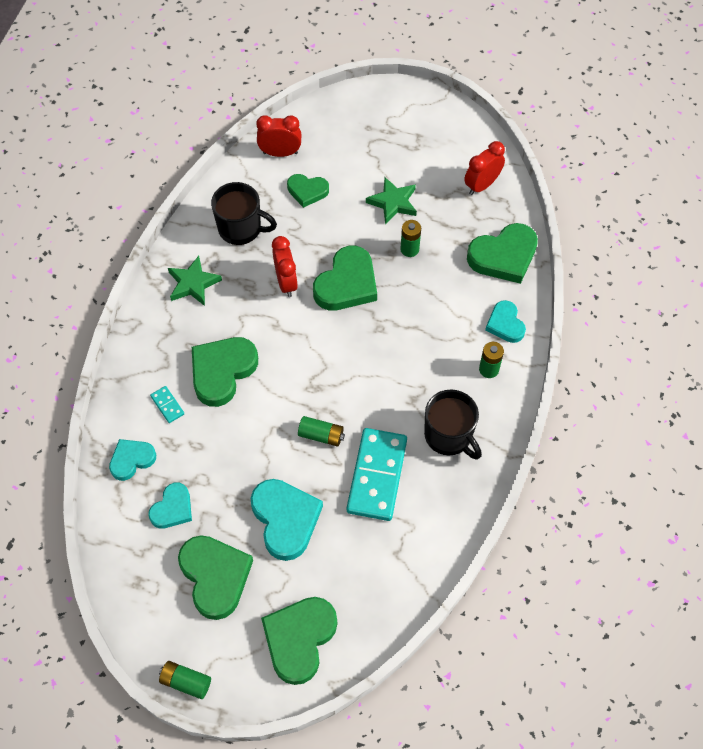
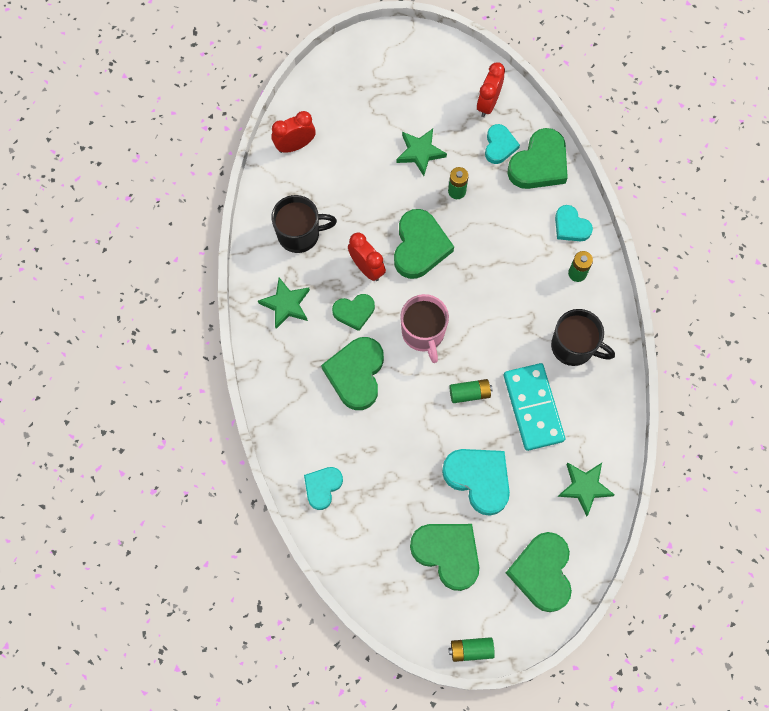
camera: 25 degrees left, 10 degrees up
turquoise heart [148,483,192,529] -> turquoise heart moved to [485,124,520,164]
turquoise domino [150,386,184,423] -> none
green heart [287,174,329,208] -> green heart moved to [332,294,375,331]
none -> pink mug [400,294,449,363]
none -> green star [558,463,615,517]

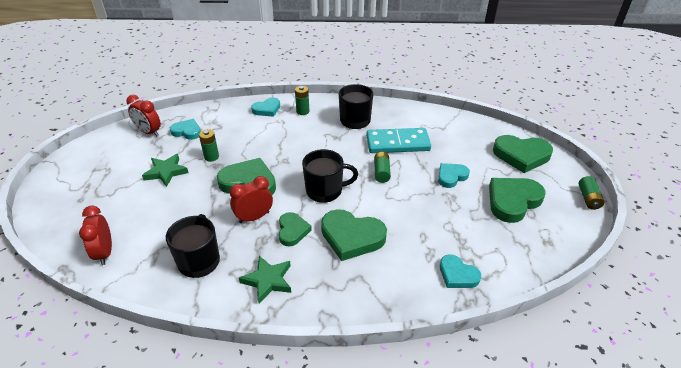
camera: 80 degrees left, 30 degrees down
pink mug [400,294,449,363] -> black mug [302,149,358,203]
turquoise heart [442,449,510,516] -> turquoise heart [438,163,470,188], size x0.60
green heart [507,128,568,189] -> none
green star [558,463,615,517] -> none

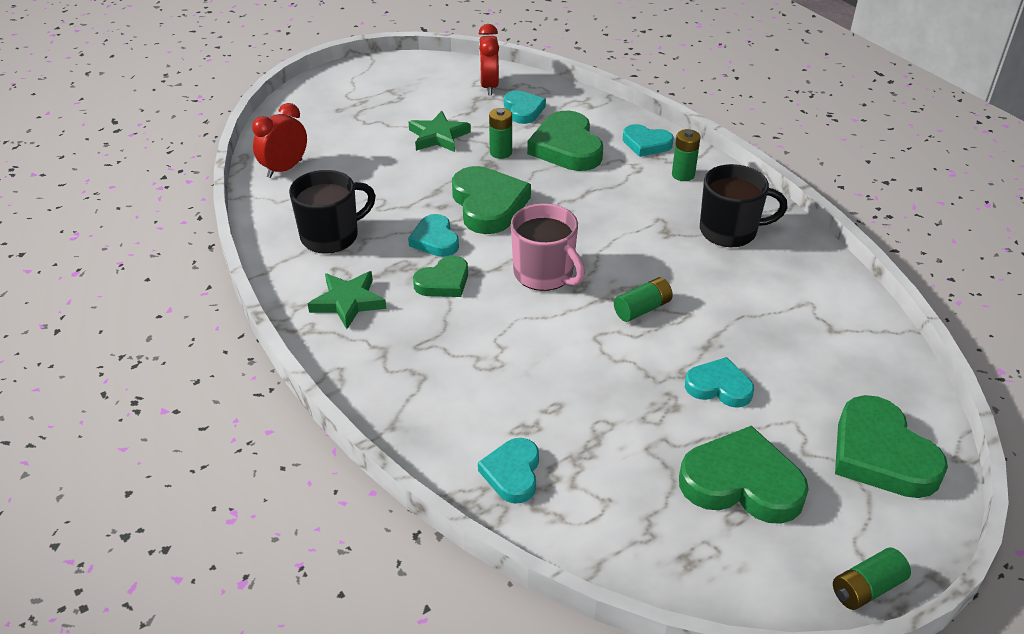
camera: 55 degrees right, 0 degrees up
red clock [230,176,273,223] -> turquoise heart [408,214,459,257]
black mug [302,149,358,203] -> pink mug [511,203,585,291]
green heart [321,209,387,261] -> green heart moved to [527,111,603,171]
turquoise domino [366,128,431,153] -> none

